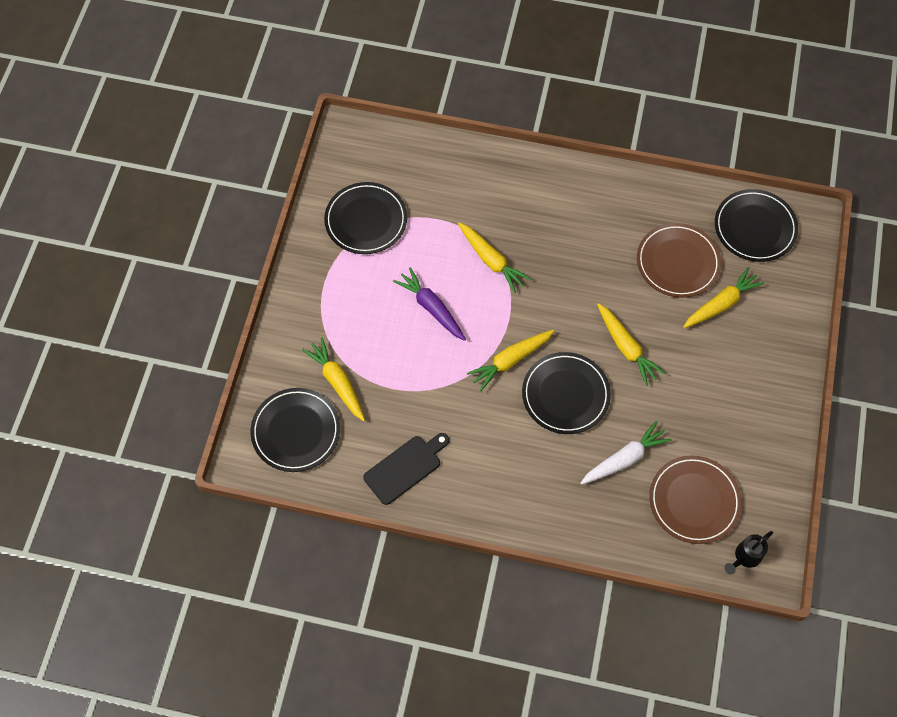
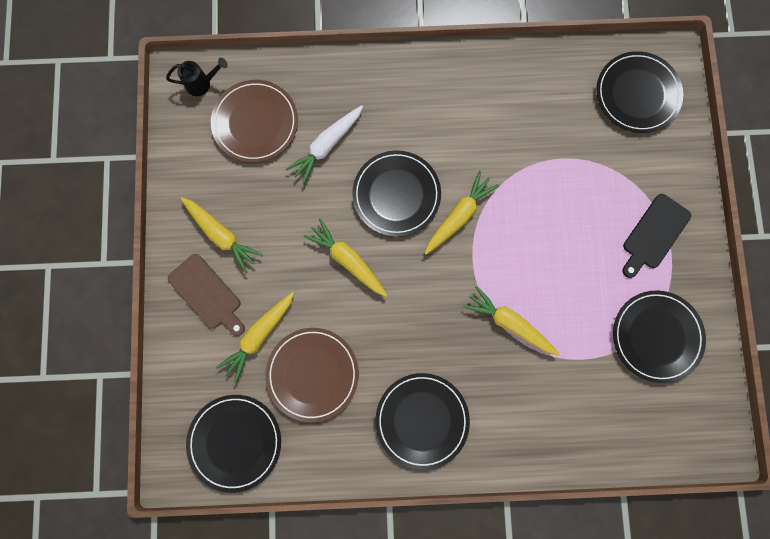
camera: 165 degrees right, 15 degrees up
yellow carrot [302,337,365,421] -> yellow carrot moved to [180,197,263,273]
black cutting board [363,433,449,505] -> black cutting board moved to [622,194,691,278]
purple carrot [393,267,466,341] -> none
black watering can [724,531,773,575] -> black watering can turned 45 degrees clockwise [166,58,228,96]
none -> brown cutting board [168,254,245,336]
none -> black plate [375,373,470,470]

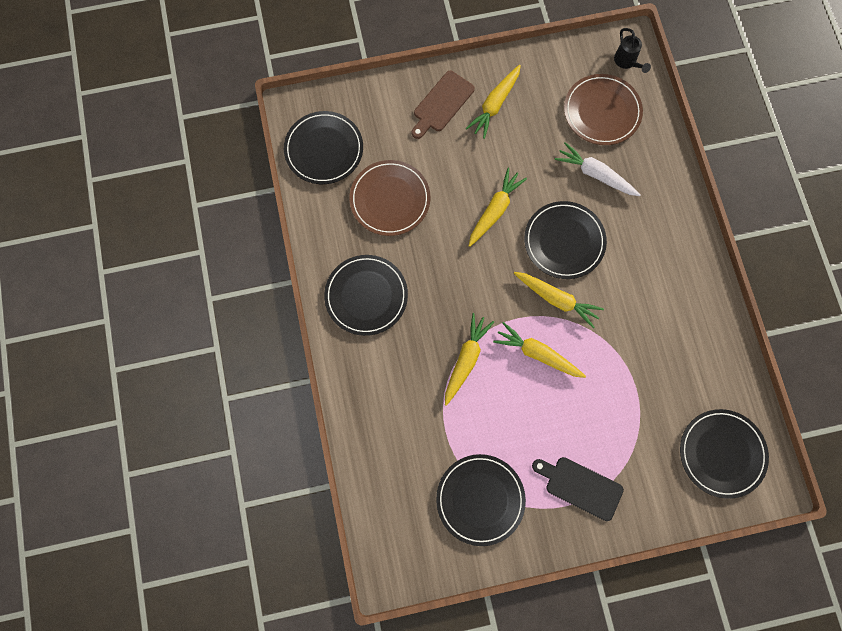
camera: 80 degrees right, 5 degrees down
yellow carrot [216,292,294,383] -> yellow carrot moved to [493,322,586,378]

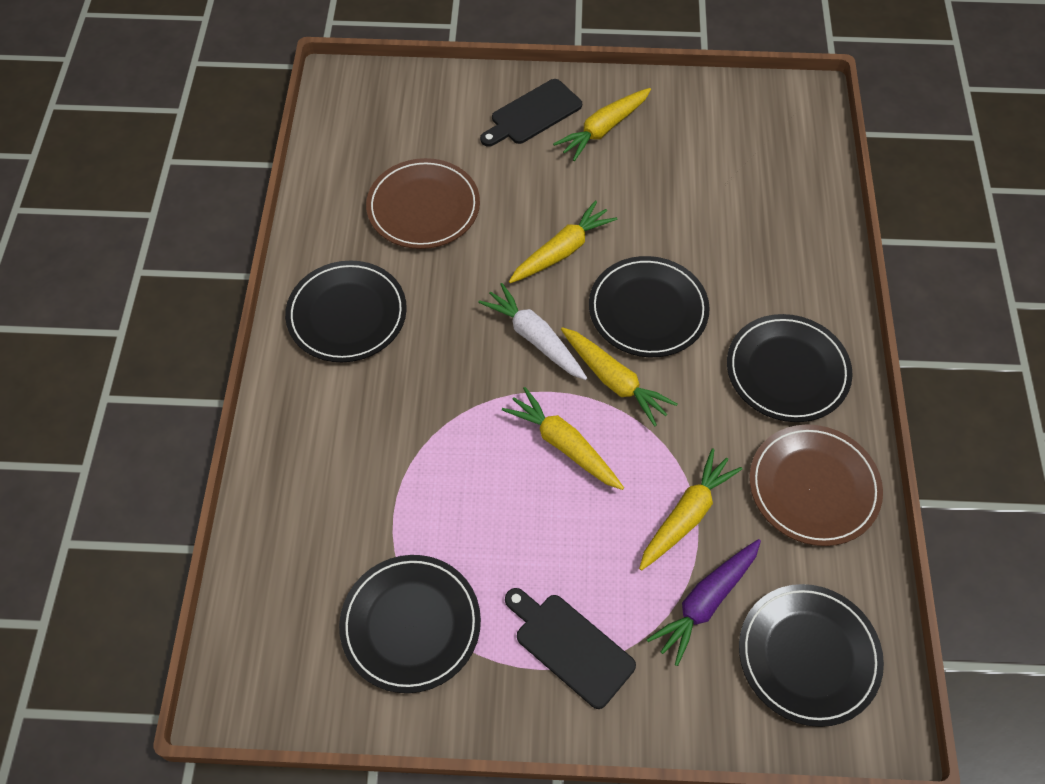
camera: 15 degrees right, 15 degrees down
black plate [284,111,363,184] -> black plate moved to [727,314,853,422]
brown cutting board [412,71,475,139] -> black cutting board [480,79,582,147]
yellow carrot [445,313,494,406] -> yellow carrot moved to [639,448,742,571]
white carrot [555,142,641,196] -> white carrot moved to [478,283,587,380]
brown plate [564,74,643,145] -> brown plate moved to [749,425,883,546]
black watering can [614,28,651,73] -> none
none -> purple carrot [646,539,761,666]

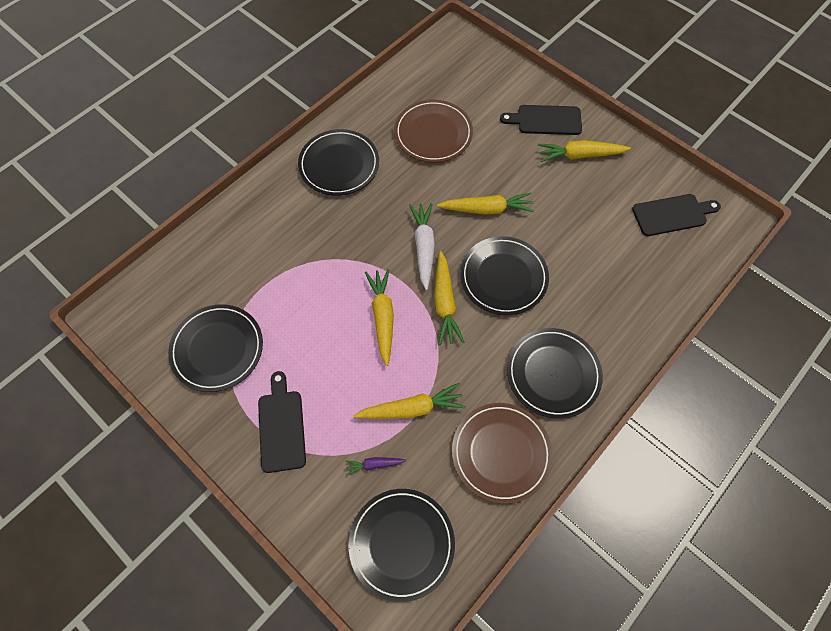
camera: 40 degrees right, 5 degrees up
purple carrot [646,539,761,666] -> purple carrot [345,457,406,475], size x0.53
none -> black cutting board [632,194,721,236]

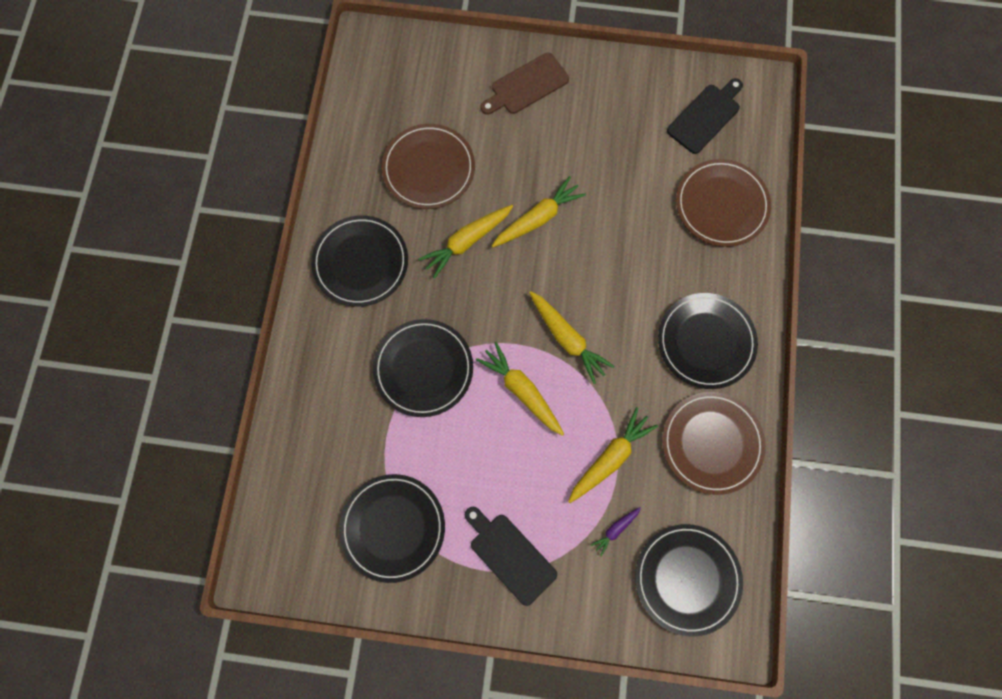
camera: 35 degrees left, 10 degrees up
white carrot [409,203,435,290] -> none
black plate [460,236,549,315] -> black plate moved to [373,319,473,417]
black cutting board [500,105,582,135] -> brown cutting board [481,53,569,115]
yellow carrot [538,140,631,162] -> yellow carrot moved to [418,205,513,279]
none -> brown plate [676,159,771,247]

